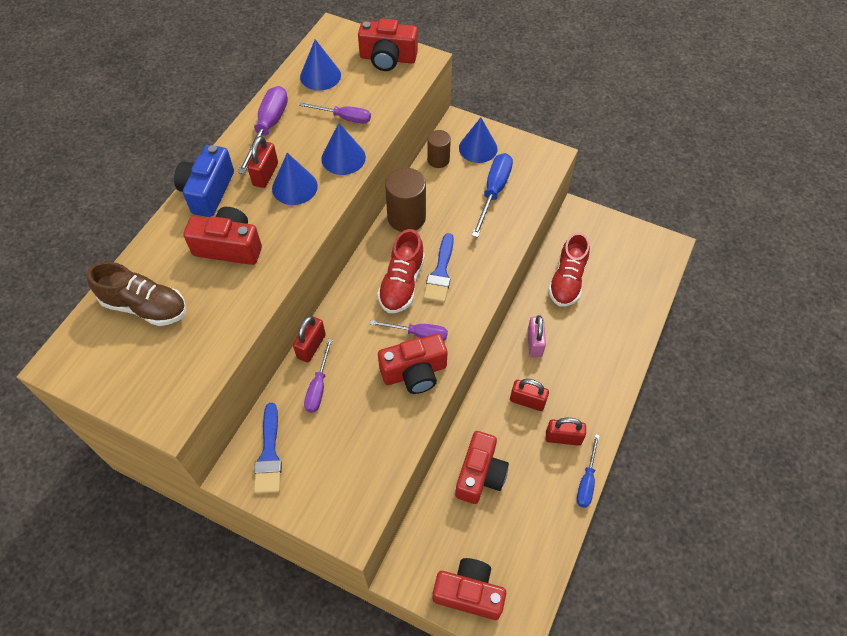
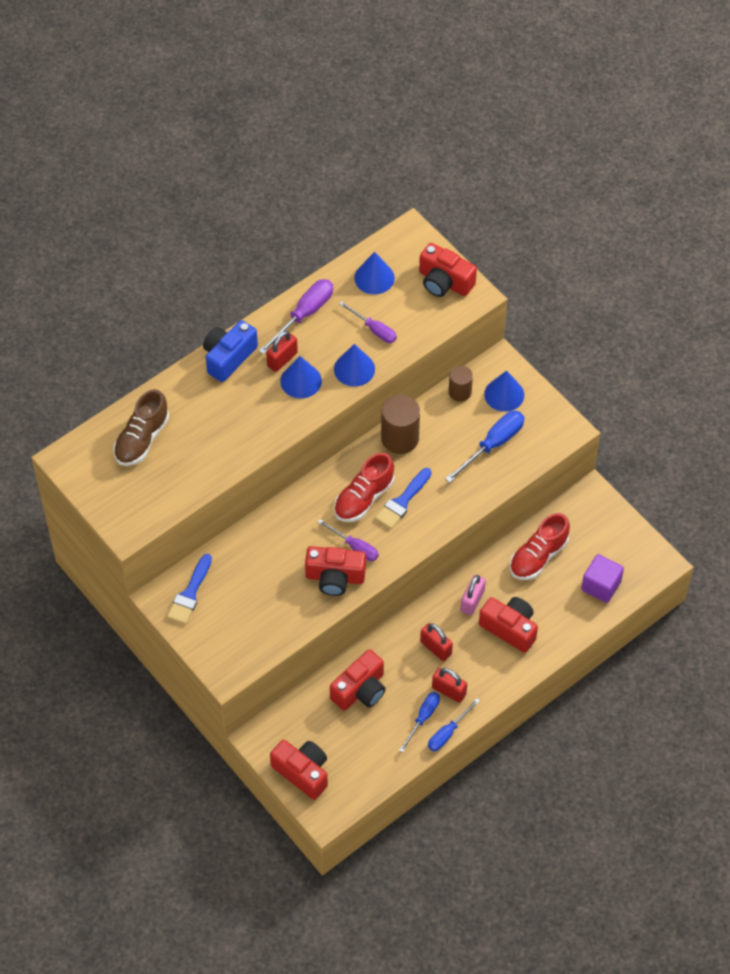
camera: 25 degrees right, 0 degrees up
brown shoe [86,262,187,326] -> brown shoe turned 75 degrees clockwise [113,389,169,466]
red camera [183,207,262,265] -> red camera moved to [479,597,538,653]
red padlock [293,316,326,363] -> none
purple screwdriver [304,339,333,413] -> none
none -> blue screwdriver [399,692,440,752]
none -> purple cube [581,554,624,603]

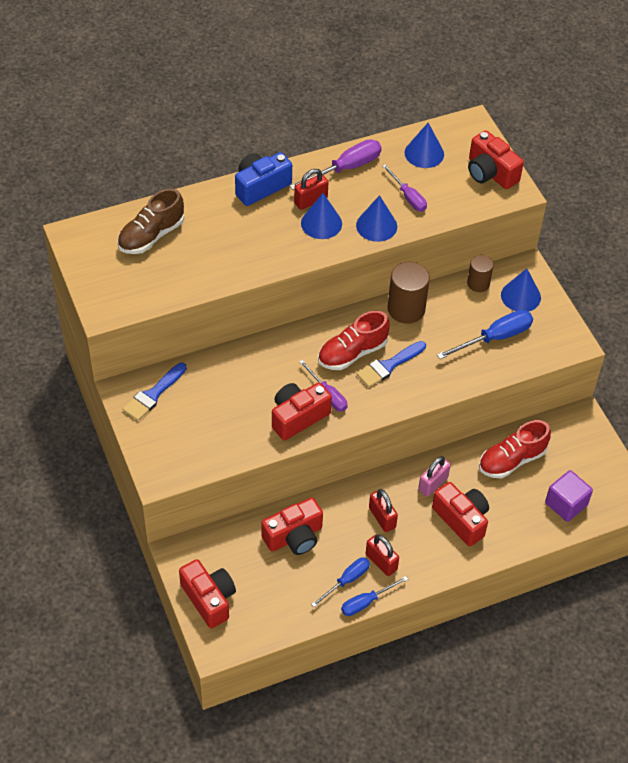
camera: 15 degrees right, 5 degrees down
red camera [305,546,366,596] -> red camera turned 120 degrees clockwise [272,383,332,440]

